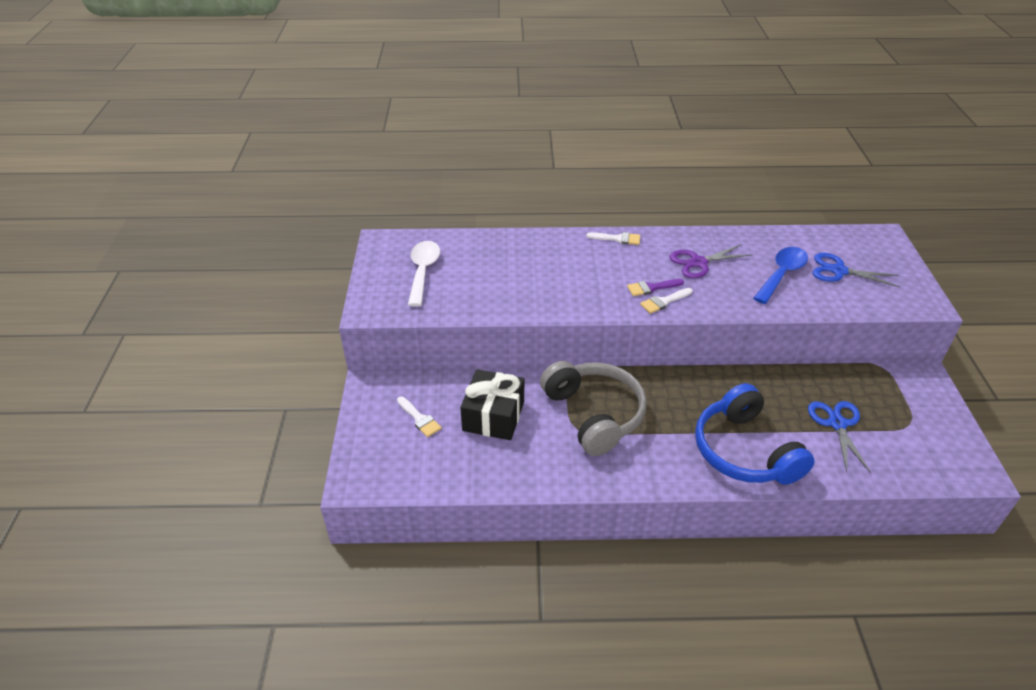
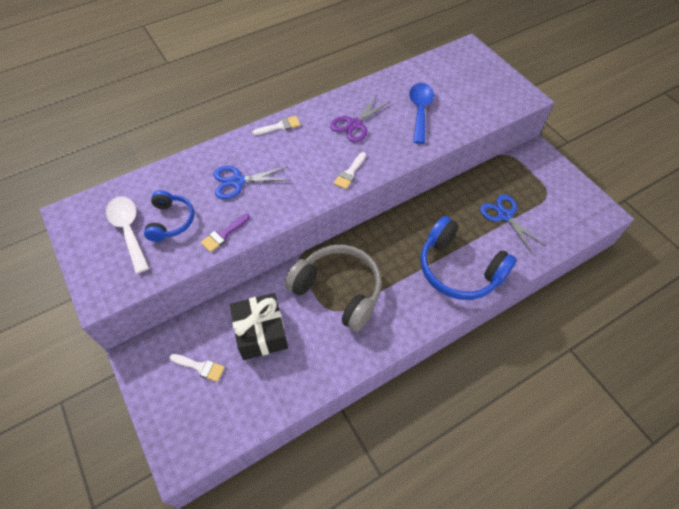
camera: 30 degrees left, 15 degrees up
purple brush [627,279,684,296] -> purple brush moved to [201,214,250,252]
blue scissors [813,253,900,287] -> blue scissors moved to [214,166,289,199]
none -> blue headphones [144,190,194,242]

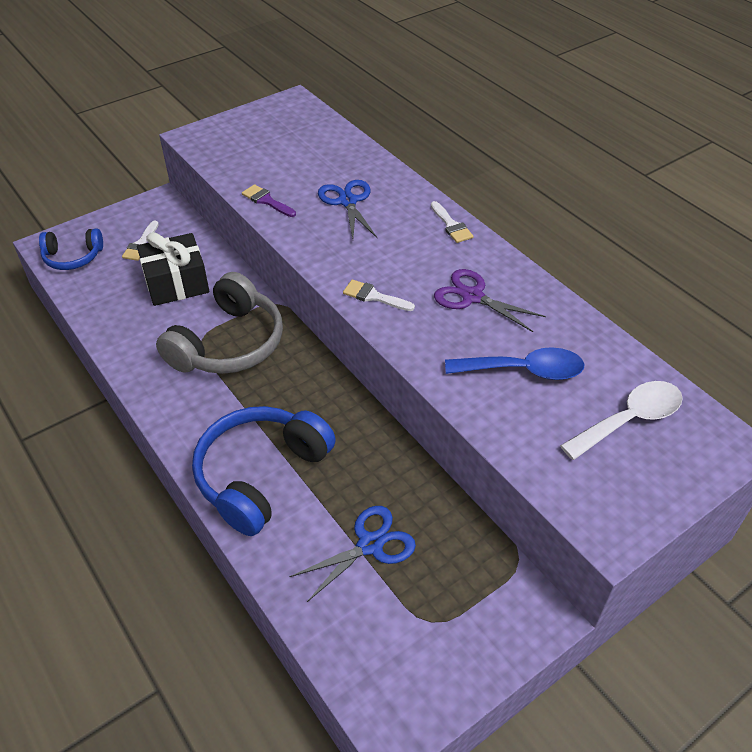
camera: 85 degrees right, 10 degrees down
white spoon [106,196,149,274] -> white spoon moved to [560,381,683,460]
blue headphones [144,190,194,242] -> blue headphones moved to [39,229,103,270]

